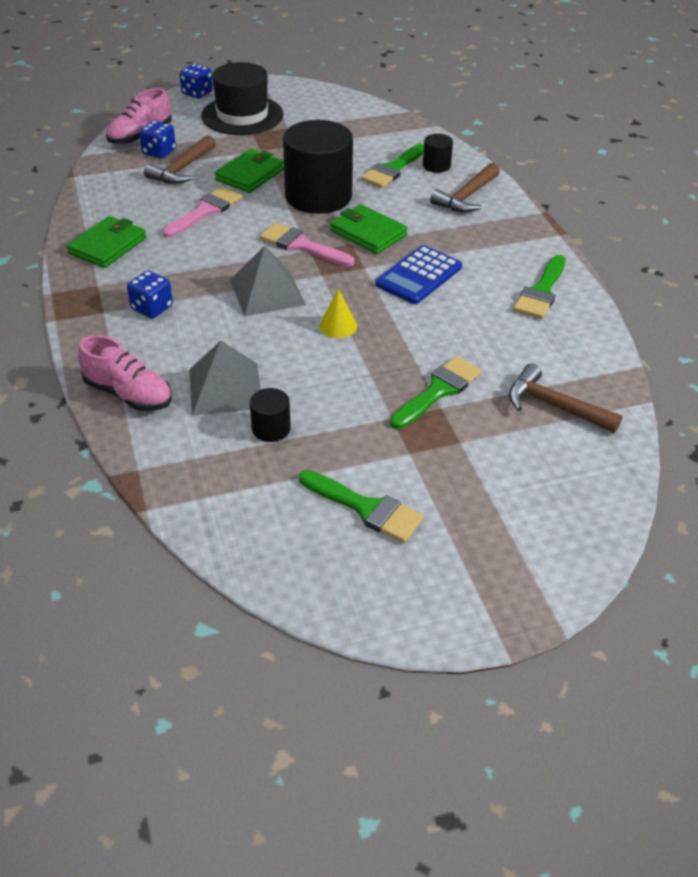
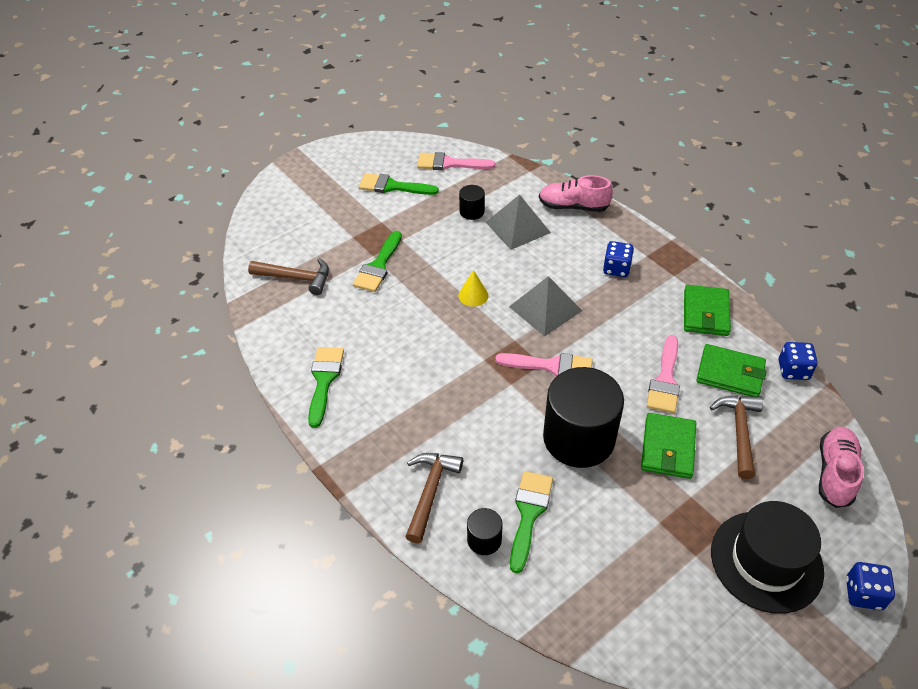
camera: 160 degrees right, 5 degrees up
blue dice [139,121,176,158] -> blue dice moved to [779,342,818,380]
green wallet [330,204,408,254] -> green wallet moved to [697,344,767,397]
blue calculator [375,245,462,304] -> none
none -> pink brush [417,152,495,170]

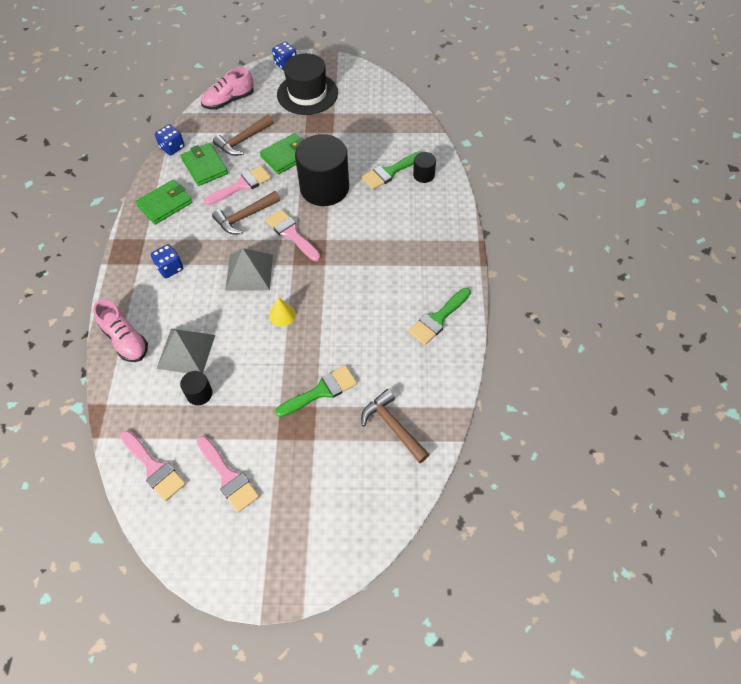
camera: 140 degrees left, 10 degrees up
green brush [359,173,439,195] -> pink brush [197,436,259,513]
brown hammer [405,453,463,543] -> brown hammer moved to [212,191,280,235]

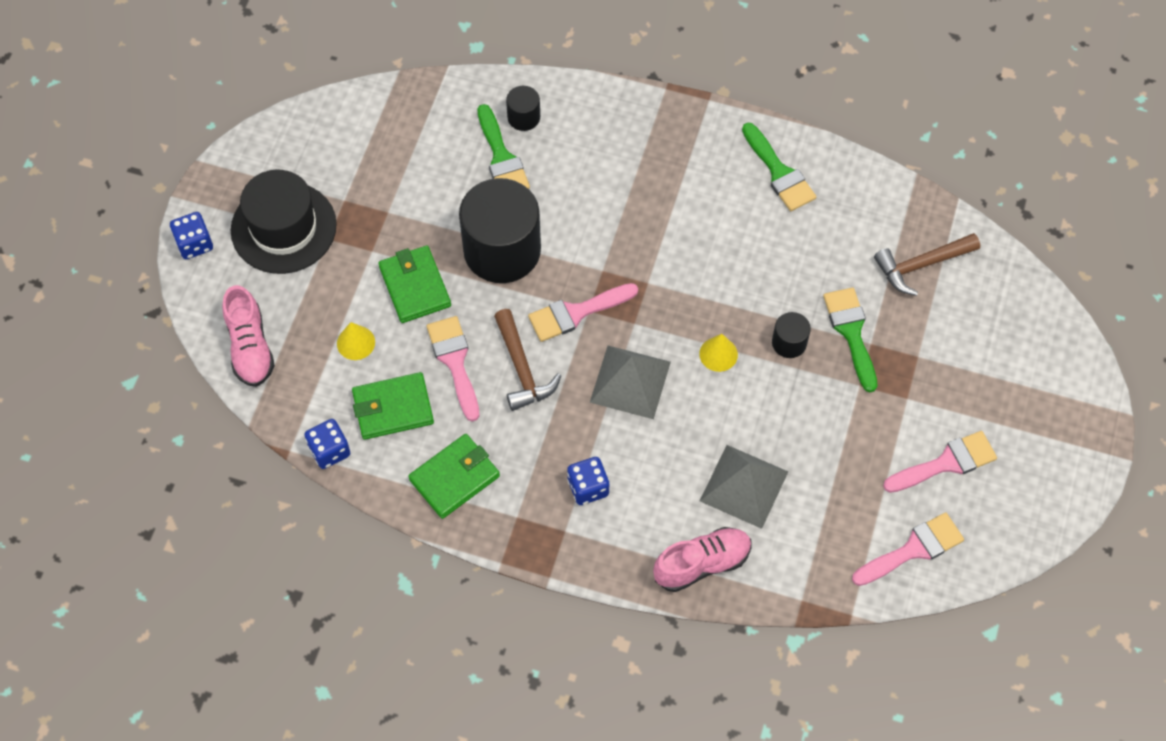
camera: 75 degrees left, 5 degrees up
green wallet [136,180,192,225] -> green wallet turned 75 degrees clockwise [408,434,500,519]
black cylinder [180,371,213,405] -> black cylinder moved to [772,312,811,358]
brown hammer [213,115,274,156] -> yellow cone [337,322,375,360]

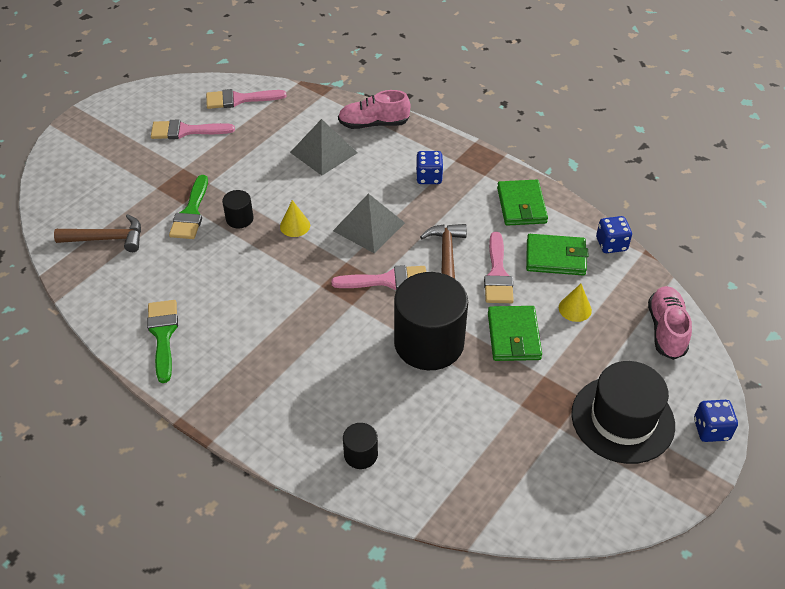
camera: 160 degrees left, 15 degrees down
green wallet [408,434,500,519] -> green wallet turned 75 degrees counterclockwise [497,180,548,226]
green brush [477,104,530,189] -> none

